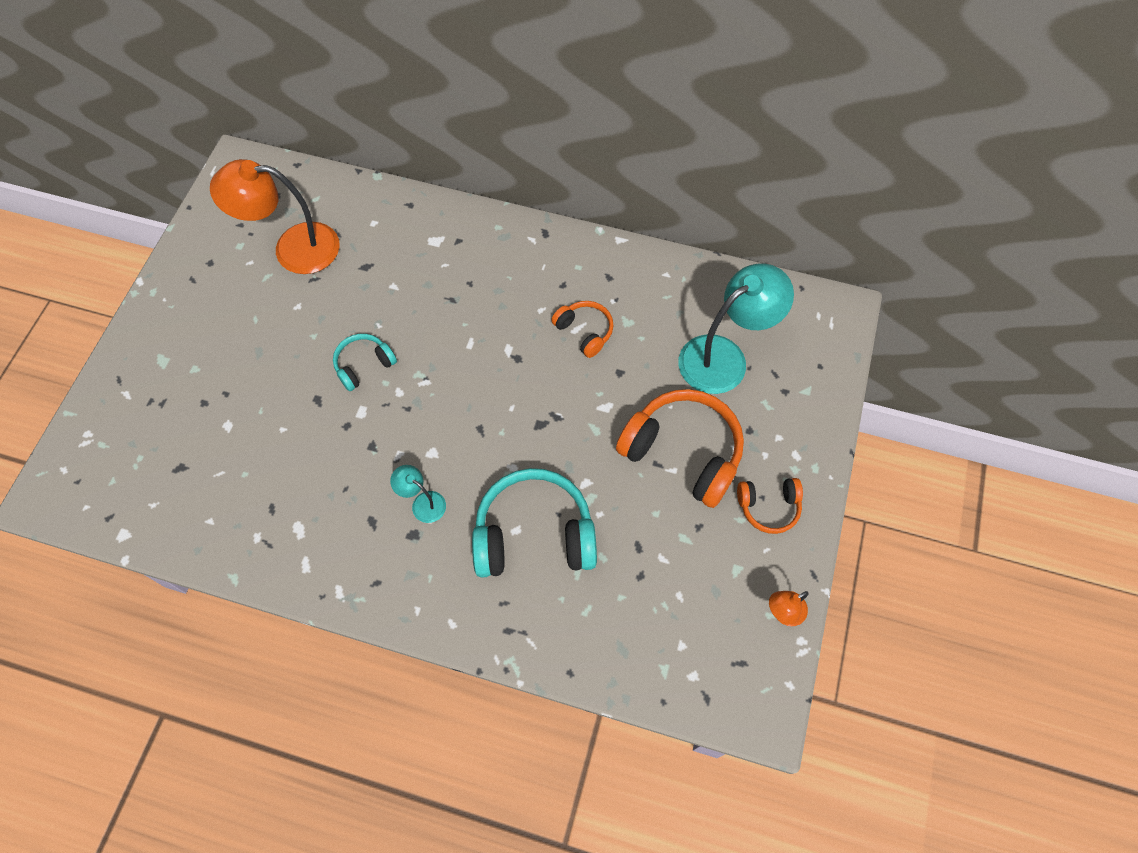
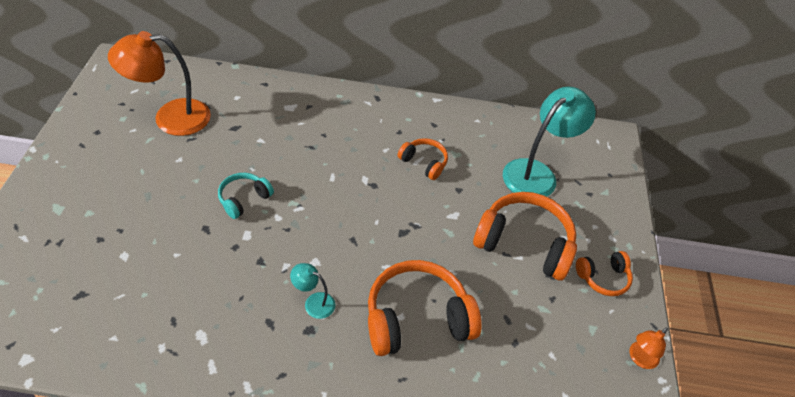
camera: 15 degrees left, 15 degrees down
turquoise headphones [472,468,597,578] -> orange headphones [368,260,482,356]

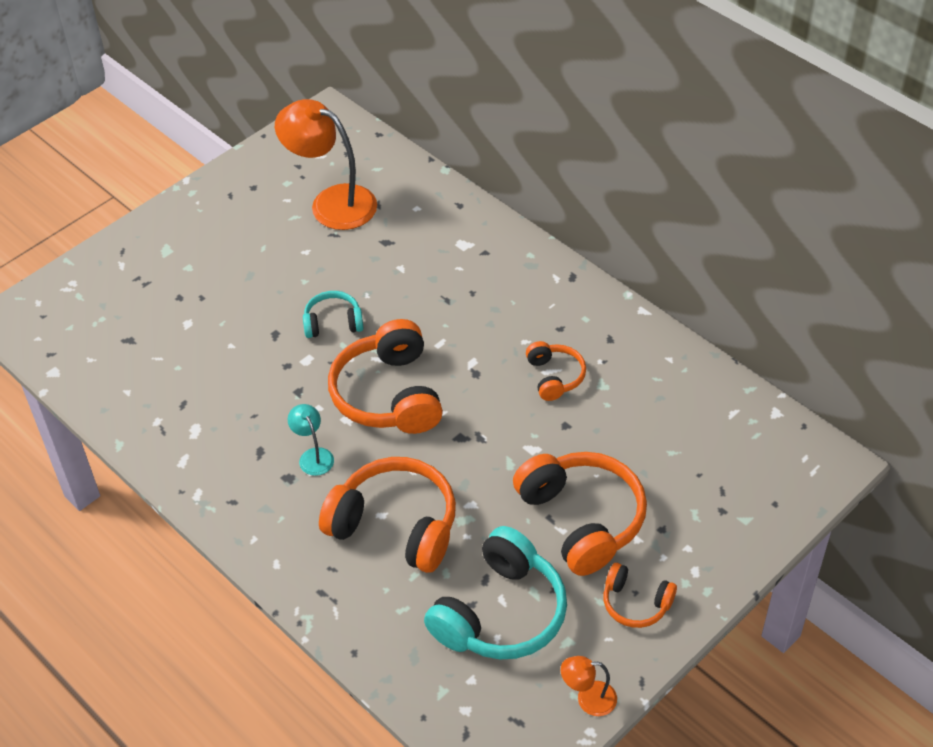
camera: 45 degrees right, 0 degrees up
turquoise lamp [503,87,596,197] -> none
none -> orange headphones [328,319,443,434]
none -> turquoise headphones [424,526,567,659]

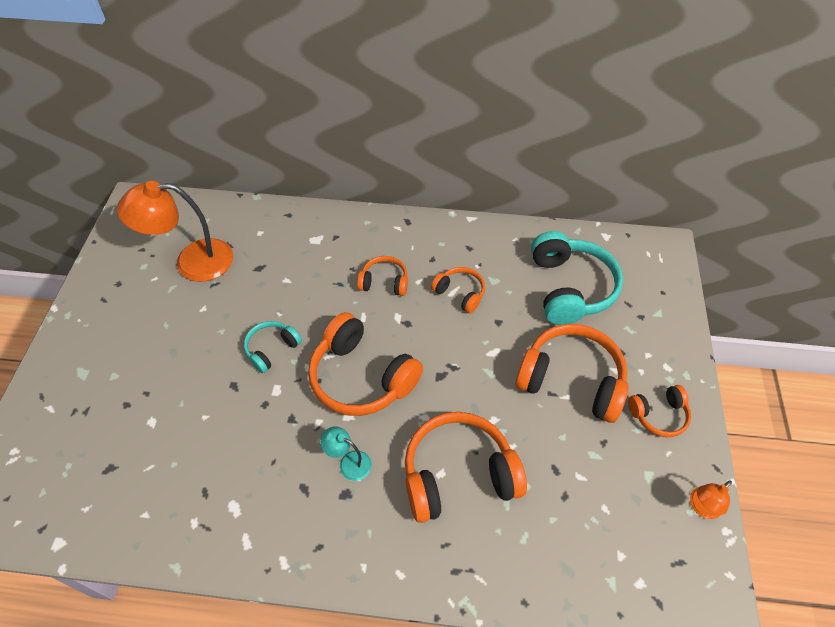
camera: 40 degrees left, 5 degrees up
turquoise headphones [424,526,567,659] -> turquoise headphones moved to [531,231,623,325]
none -> orange headphones [357,256,408,296]

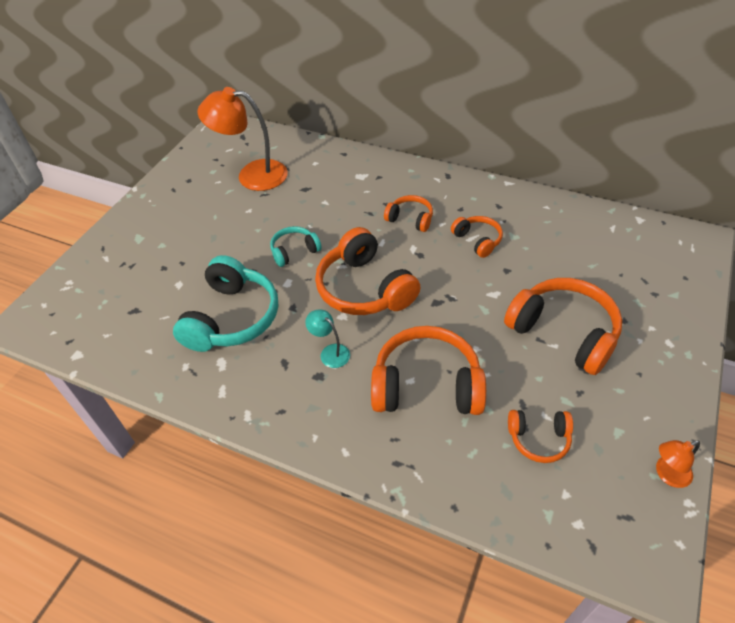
camera: 20 degrees right, 5 degrees down
turquoise headphones [531,231,623,325] -> turquoise headphones moved to [173,255,278,352]
orange headphones [628,385,691,437] -> orange headphones moved to [508,410,573,463]

